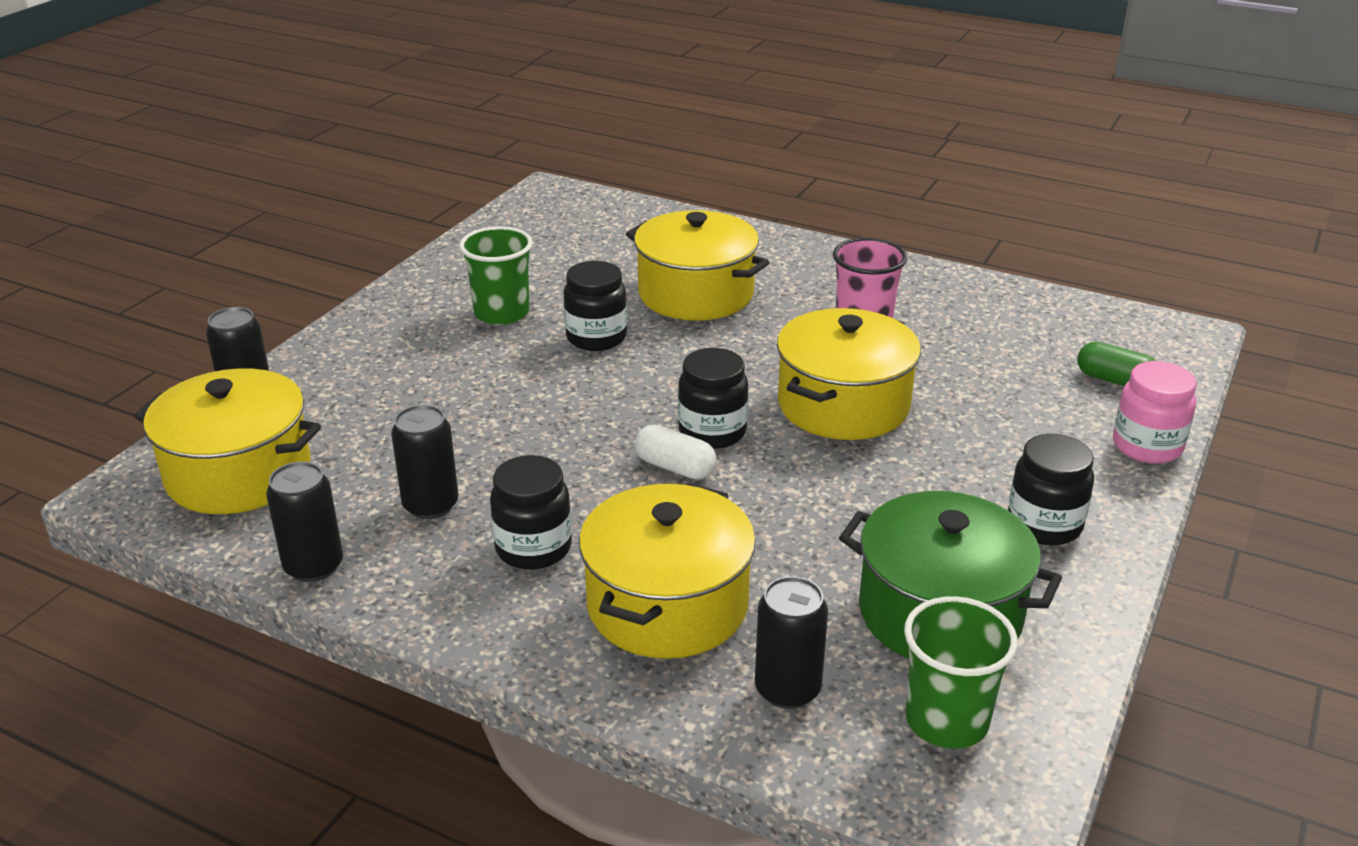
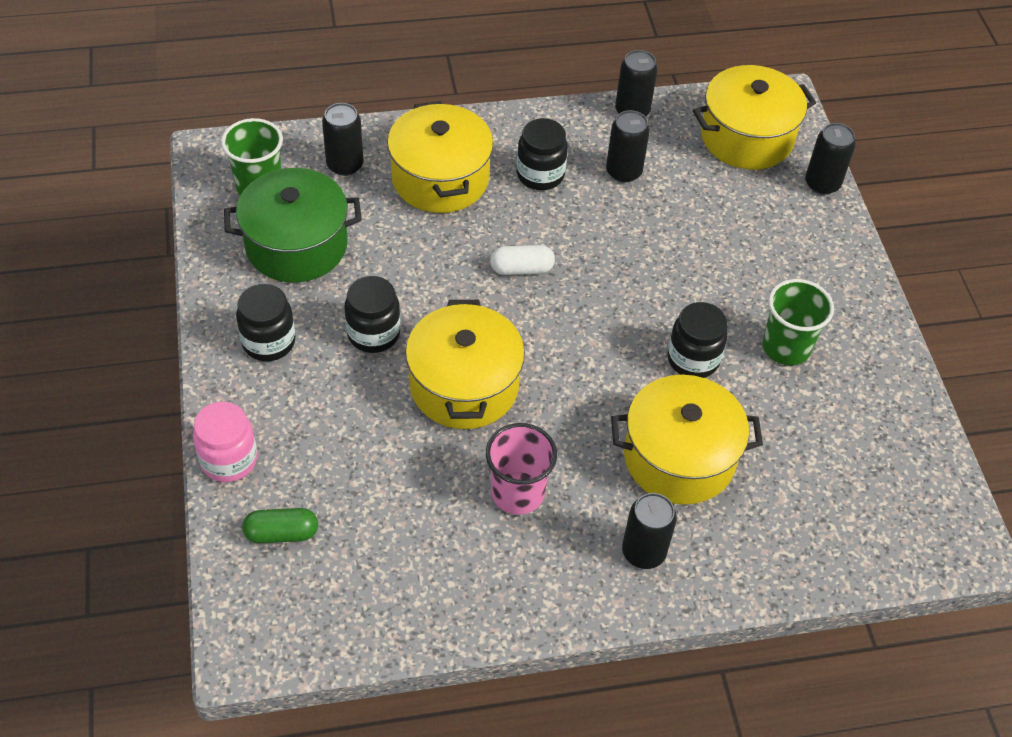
camera: 140 degrees right, 20 degrees up
black jar [678,348,748,449] -> black jar moved to [344,276,401,353]
none -> black can [622,493,677,569]

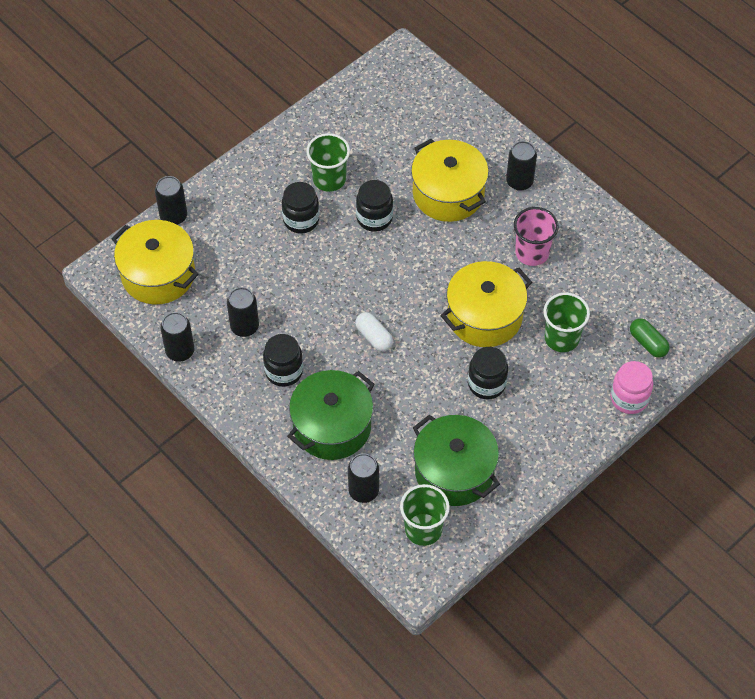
camera: 120 degrees left, 5 degrees up
black jar [236,284,295,361] -> black jar moved to [282,182,319,233]
yellow pot [387,101,493,213] -> green pot [287,370,375,460]
none -> green cup [543,293,590,352]

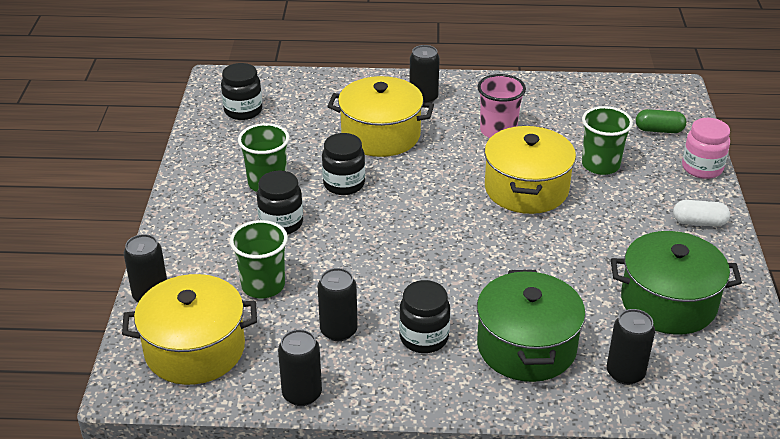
camera: 45 degrees left, 20 degrees down
white capsule [355,312,393,351] -> white capsule moved to [673,200,730,227]
green cup [400,484,450,546] -> green cup moved to [230,220,288,298]
black jar [468,347,508,399] -> black jar moved to [221,63,262,120]

